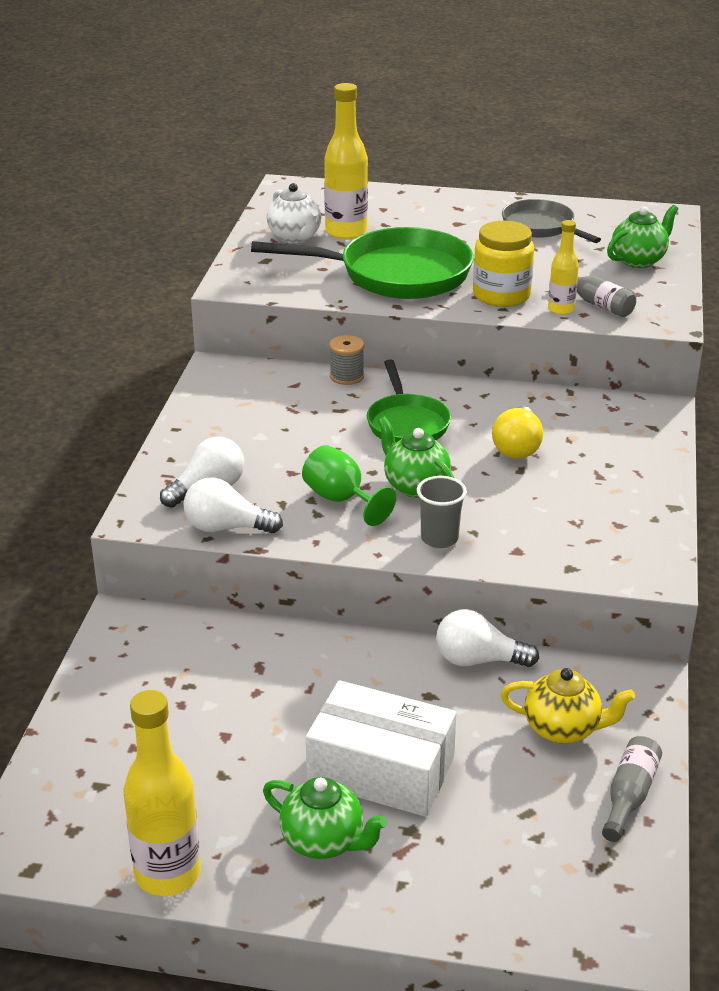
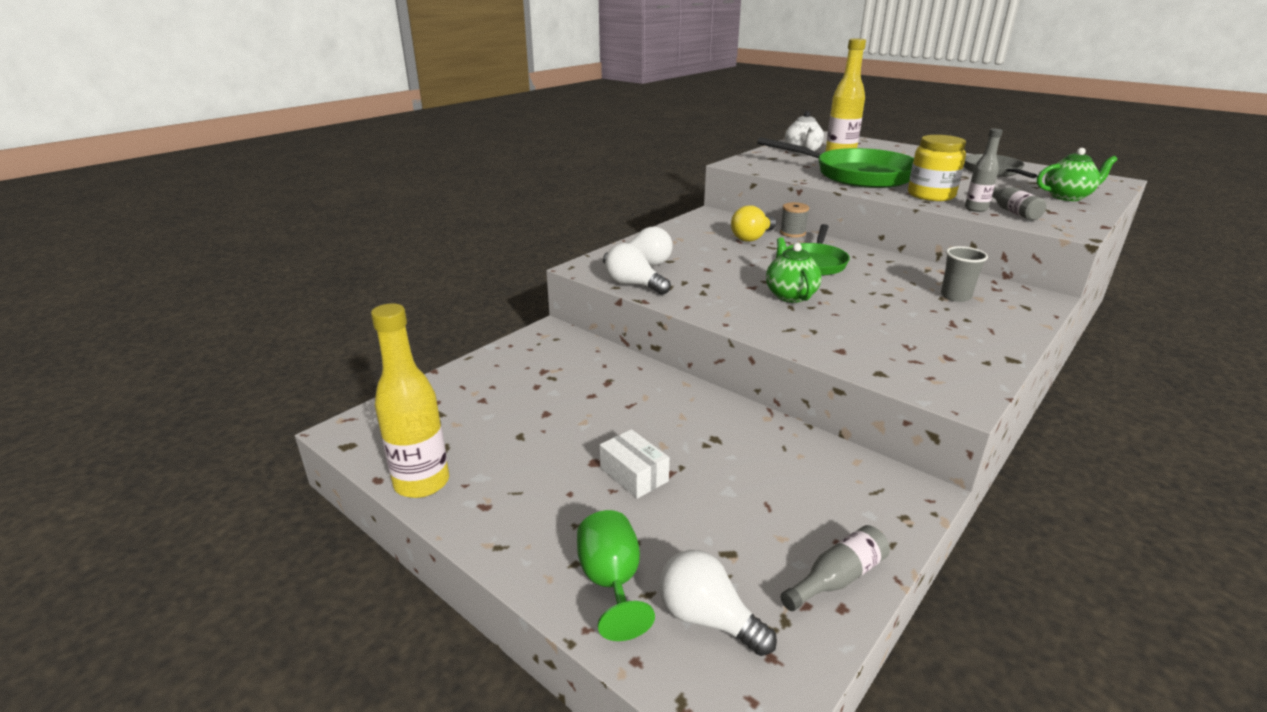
camera: 30 degrees right, 5 degrees down
green teapot [263,777,387,859] -> none
green goblet [302,445,396,526] -> green goblet moved to [577,510,655,641]
white box [306,680,457,817] -> white box [600,429,670,499], size x0.54
grey cup [416,476,467,548] -> grey cup moved to [941,246,988,302]
white light bulb [436,609,539,667] -> white light bulb moved to [659,550,777,656]
yellow light bulb [492,406,543,459] -> yellow light bulb moved to [731,205,776,242]
yellow teapot [501,668,635,744] -> none
yellow bottle [548,220,579,315] -> grey bottle [965,129,1003,212]

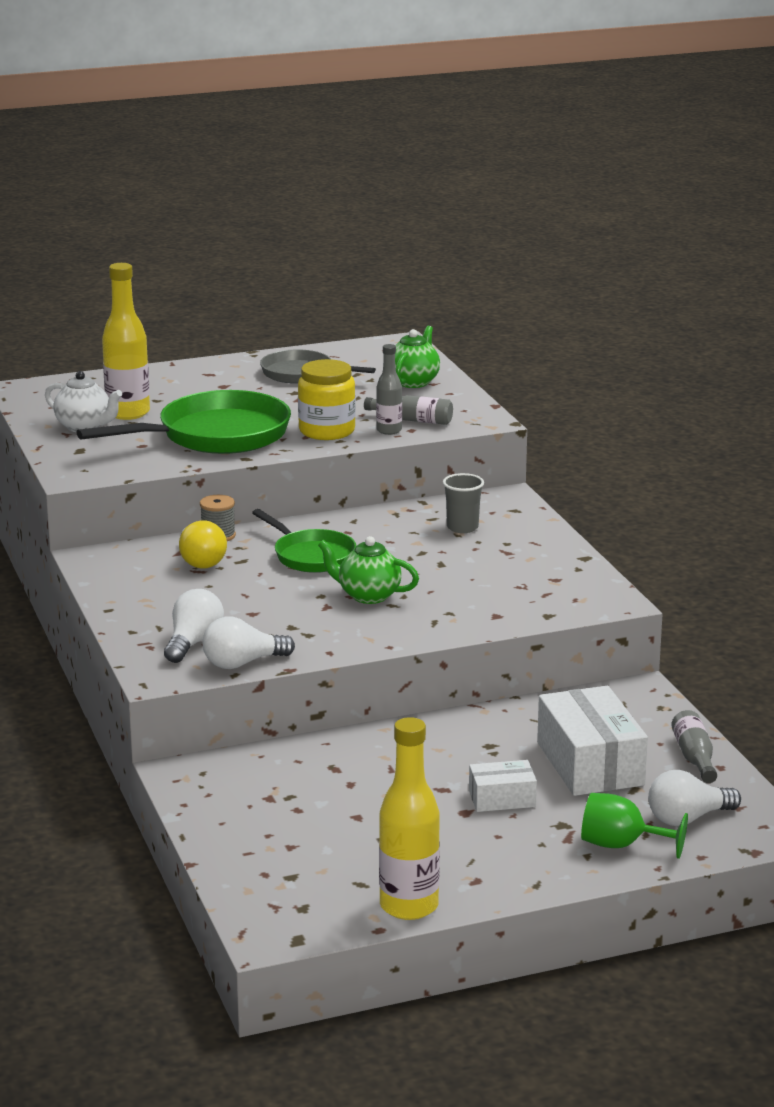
camera: 60 degrees left, 5 degrees down
none -> white box [537,686,648,796]

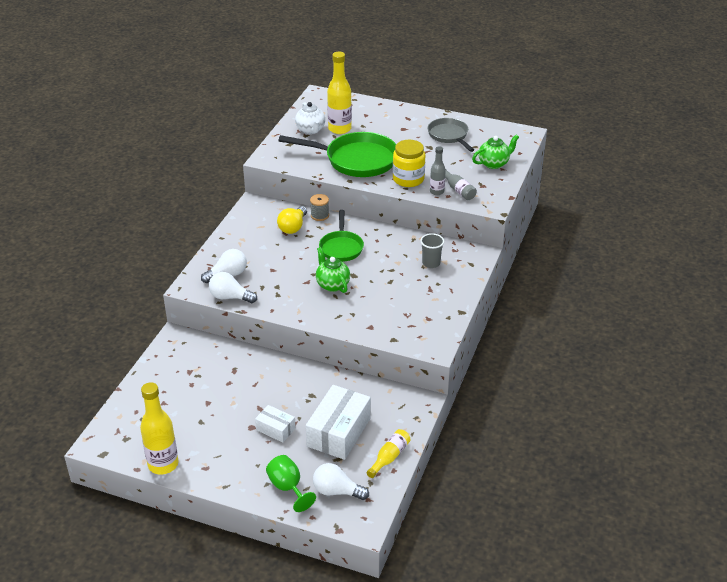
camera: 40 degrees right, 15 degrees up
grey bottle [671,710,717,783] -> yellow bottle [367,429,410,478]

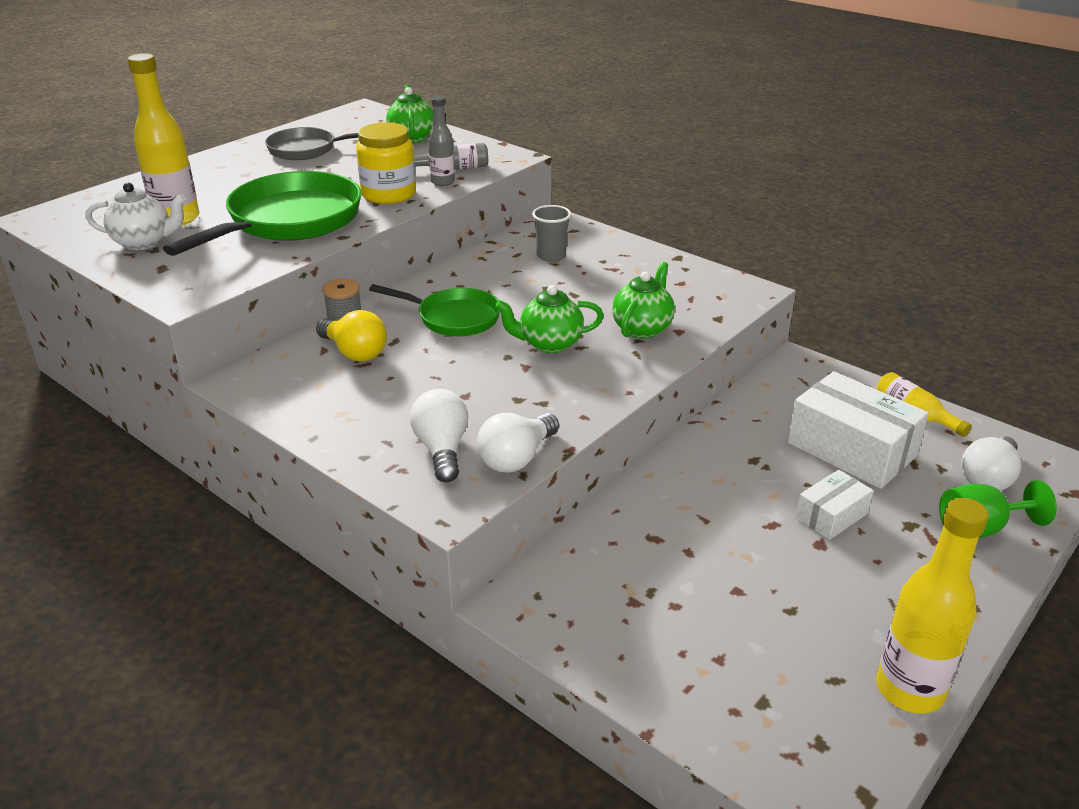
camera: 70 degrees left, 5 degrees down
none -> green teapot [612,262,675,339]

